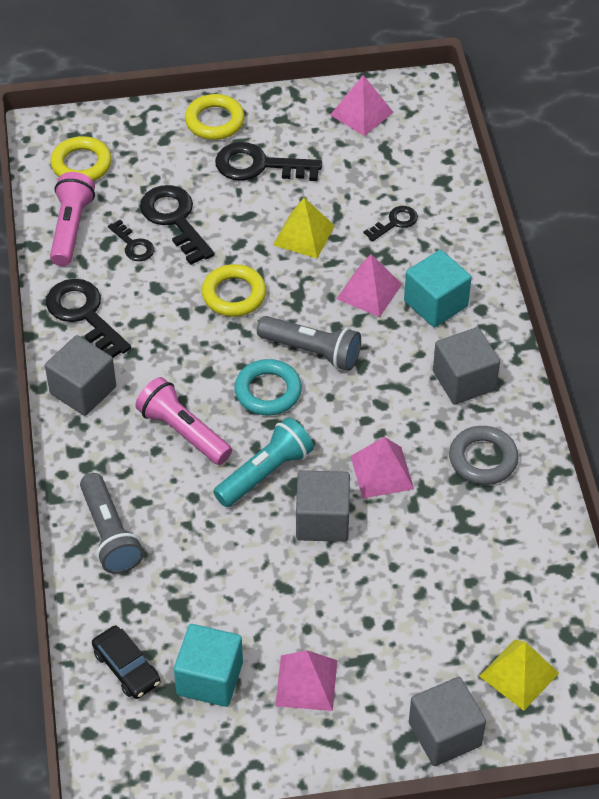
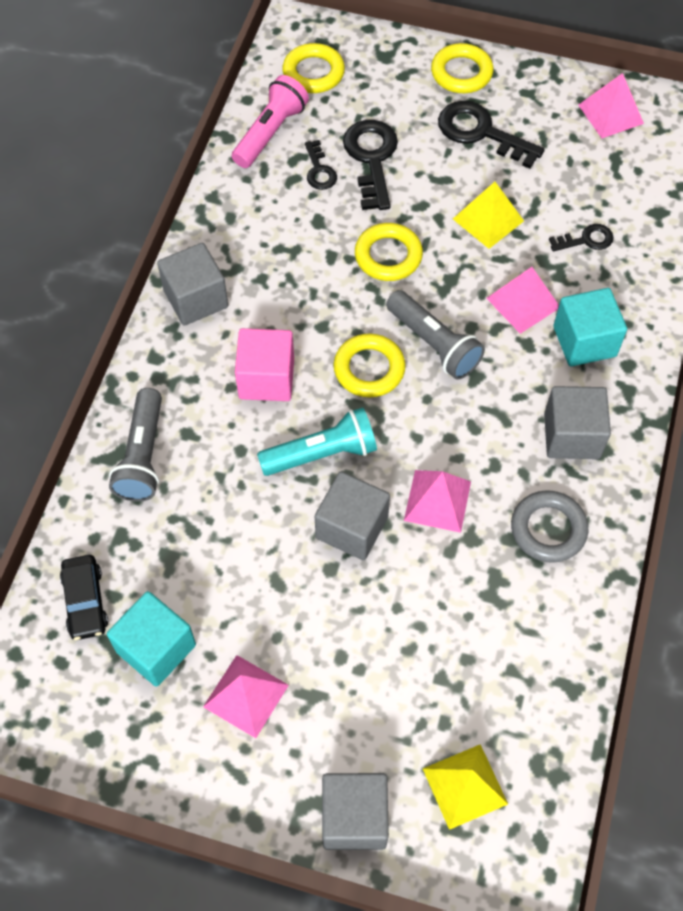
camera: 25 degrees right, 10 degrees up
black key [46,279,131,358] -> none
pink flashlight [135,377,232,465] -> pink cube [235,328,294,401]
turquoise ring [234,359,302,416] -> yellow ring [333,333,406,397]

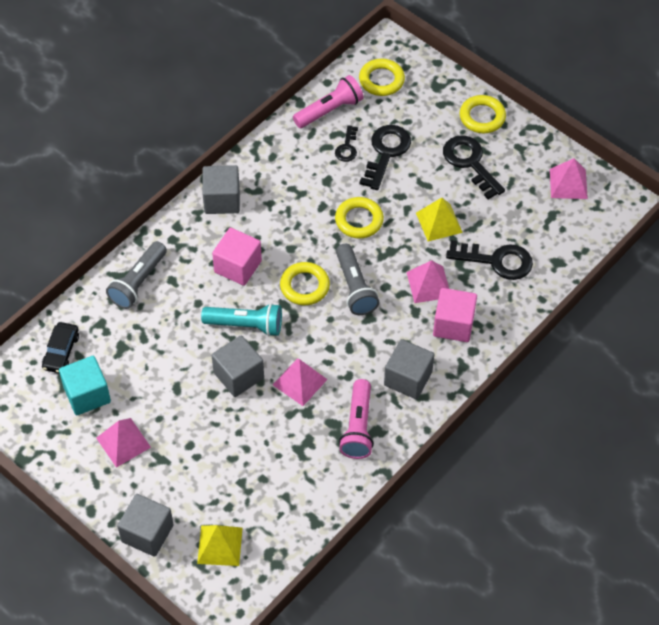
camera: 25 degrees right, 5 degrees down
grey ring [511,490,588,563] -> pink flashlight [339,379,374,459]
black key [549,224,614,251] -> black key [446,240,533,280], size x1.82
turquoise cube [553,288,627,366] -> pink cube [433,288,477,342]

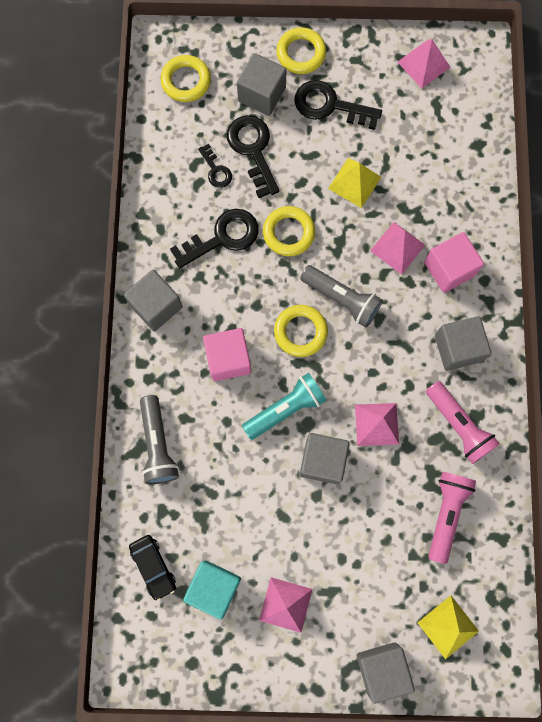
camera: 40 degrees left, 20 degrees up
pink flashlight [293,75,363,128] -> pink flashlight moved to [428,472,476,564]
black key [446,240,533,280] -> black key moved to [170,209,259,268]
none -> grey cube [237,53,287,116]

